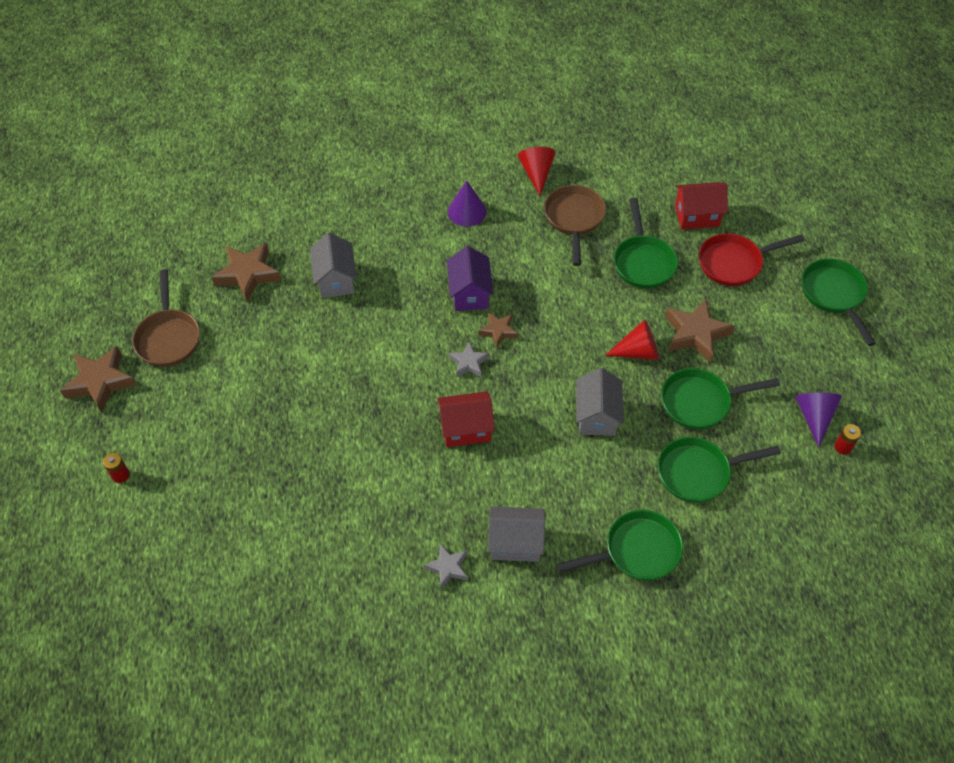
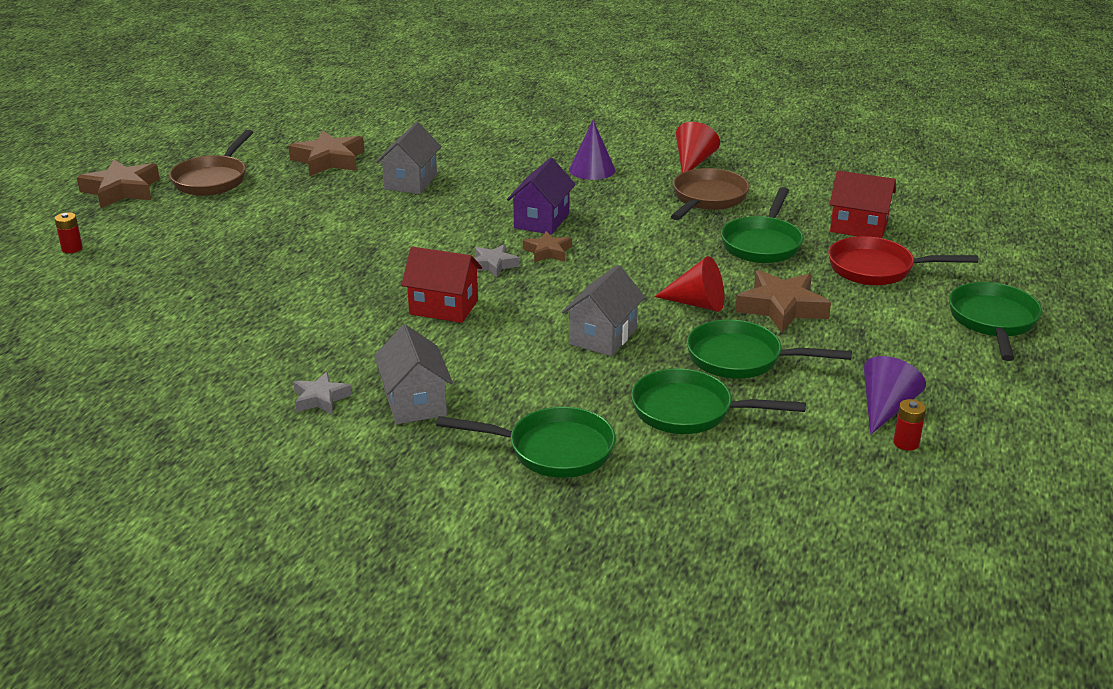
camera: 25 degrees right, 25 degrees down
grey house [488,506,545,562] -> grey house turned 45 degrees clockwise [374,324,453,424]

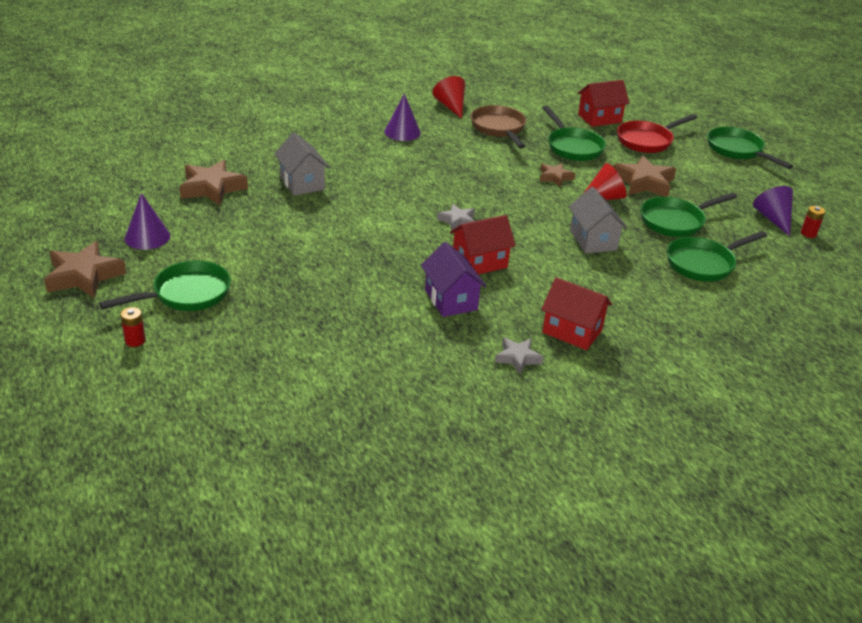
camera: 45 degrees left, 5 degrees up
brown pan [169,130,253,196] -> purple cone [125,193,170,250]
grey house [374,324,453,424] -> red house [541,277,612,350]
green pan [436,407,615,478] -> green pan moved to [99,260,231,311]
purple house [507,158,576,235] -> purple house moved to [421,242,486,317]
brown star [523,231,572,263] -> brown star moved to [540,163,575,187]

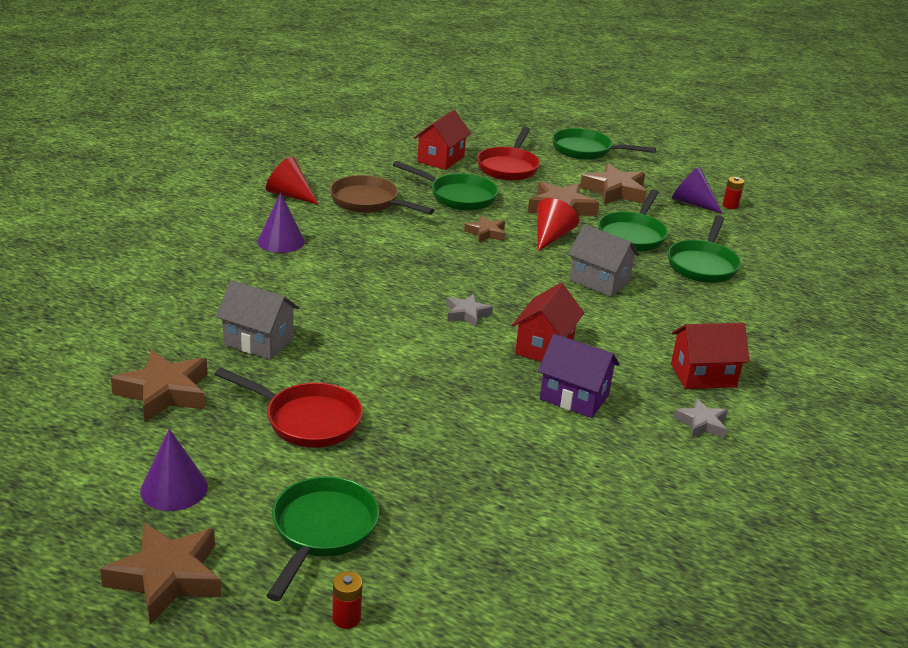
camera: 40 degrees left, 5 degrees down
none -> red pan [215,368,363,448]
none -> brown star [580,163,647,205]

